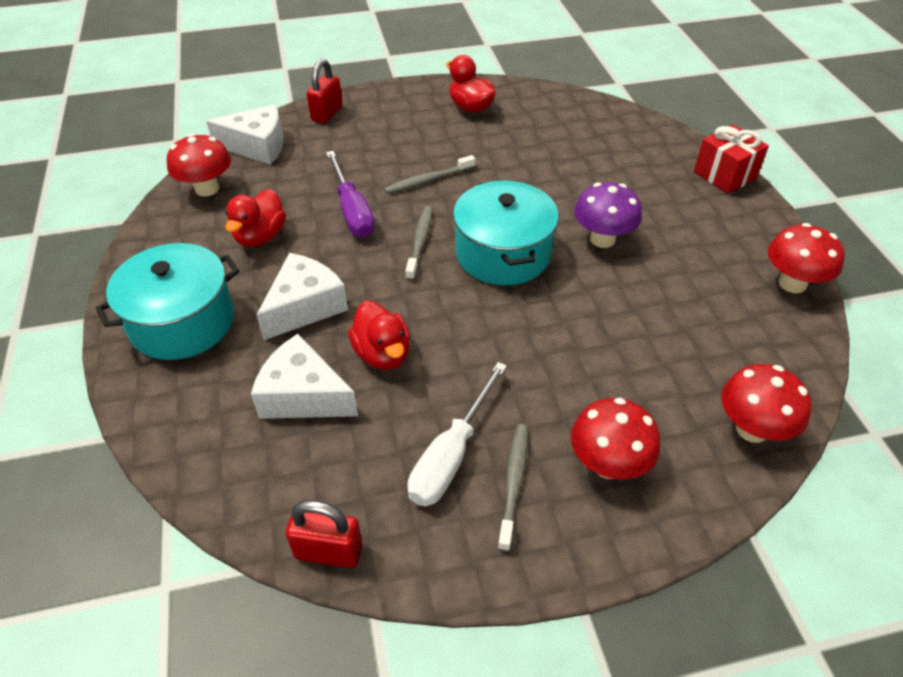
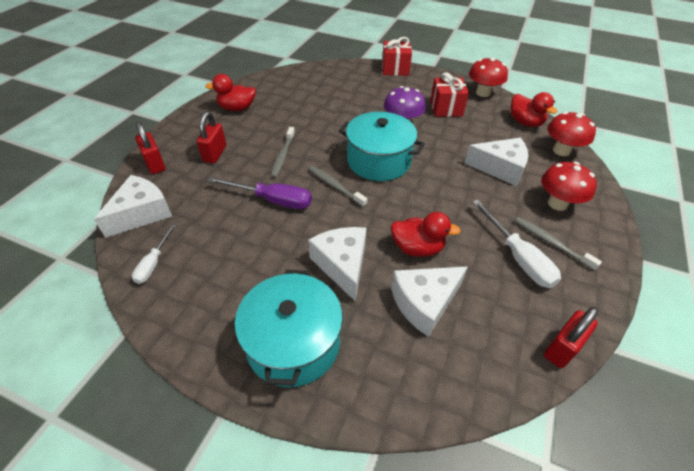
camera: 55 degrees left, 0 degrees up
red mushroom [167,134,231,197] -> white screwdriver [132,224,175,284]
red duck [225,189,286,247] -> red duck moved to [511,92,558,127]
none -> red padlock [197,112,226,163]
none -> red gift [430,72,469,117]
none -> white cheese [464,137,528,186]

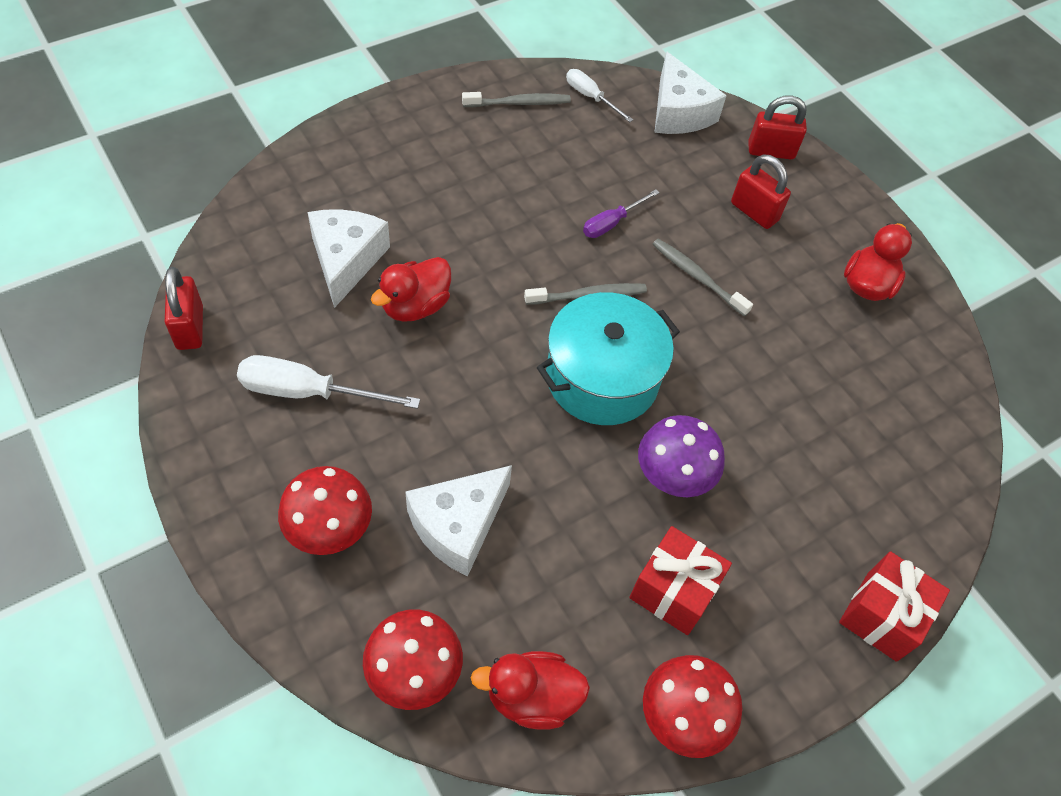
camera: 120 degrees right, 10 degrees up
purple screwdriver [207,177,312,209] -> purple screwdriver [583,189,660,238], size x0.61
turquoise pot [235,270,343,387] -> none
white cheese [308,227,367,302] -> none
grey toothbrush [515,217,602,271] -> grey toothbrush moved to [462,92,571,107]

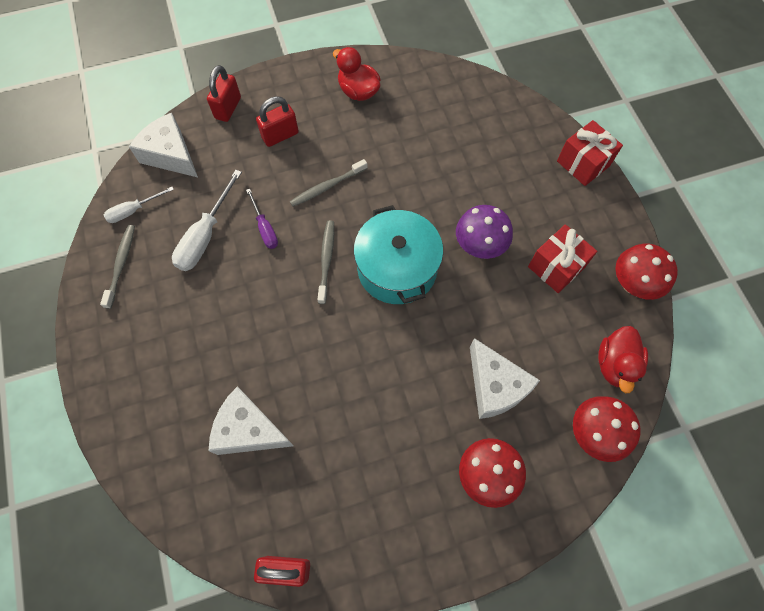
camera: 70 degrees left, 10 degrees up
white screwdriver [237,355,420,409] -> white screwdriver moved to [172,170,242,271]
red duck [371,257,451,322] -> none
white cheese [654,51,727,134] -> white cheese turned 135 degrees counterclockwise [129,113,198,177]

